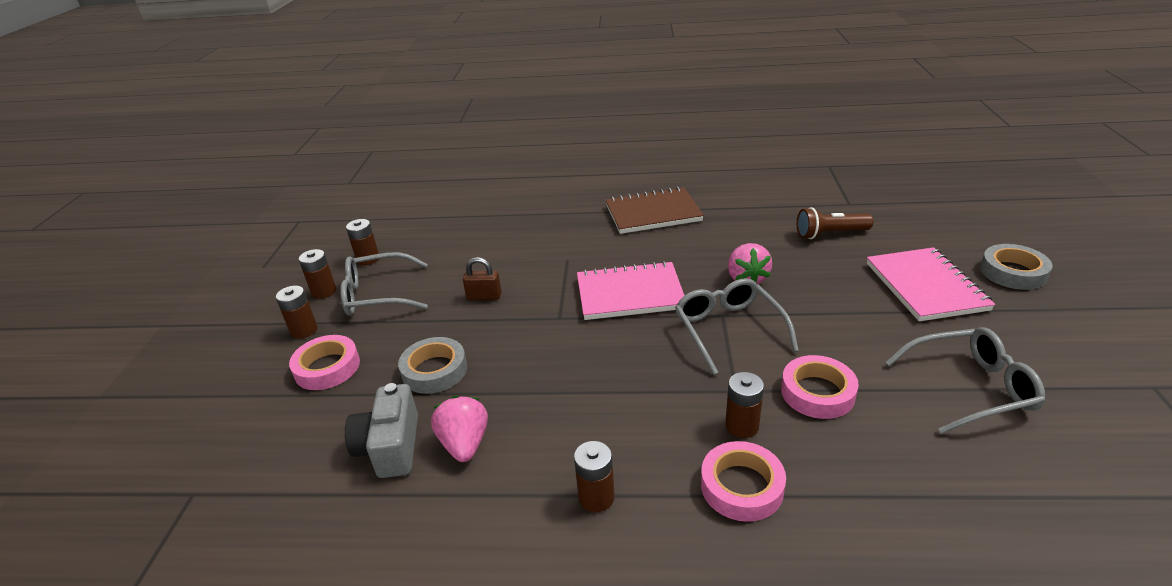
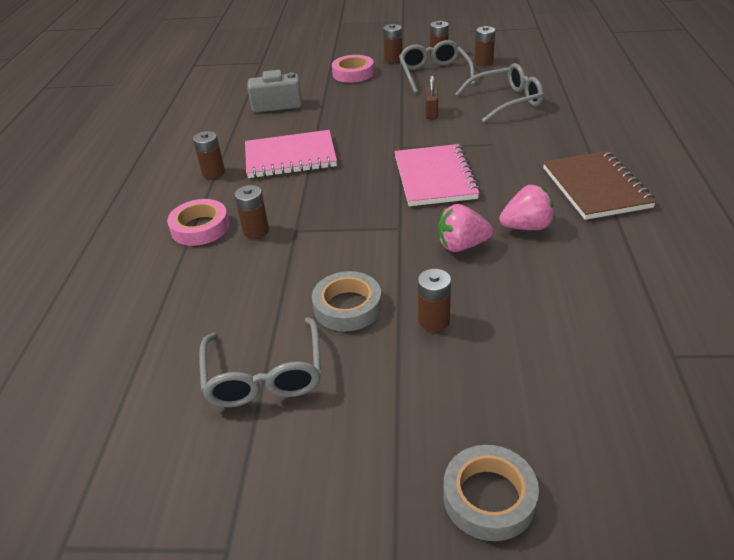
camera: 90 degrees right, 5 degrees up
grey tape [398,337,467,394] -> grey tape moved to [312,271,382,331]
pink strawberry [431,396,488,462] -> pink strawberry moved to [499,185,555,230]
grey glasses [675,278,799,375] -> grey glasses moved to [455,63,544,123]
pink tape [781,355,859,419] -> none
brown flashlight [797,207,873,239] -> none
pink notebook [867,247,995,321] -> pink notebook moved to [245,130,337,178]
none -> brown battery [418,269,451,332]

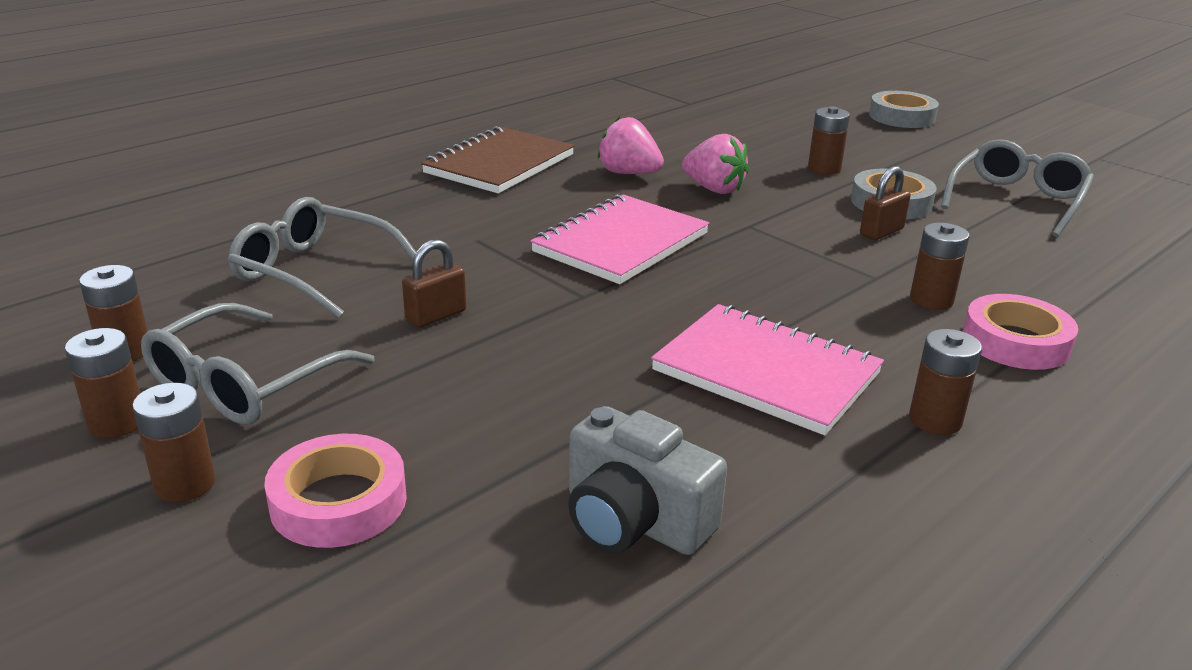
camera: 140 degrees left, 10 degrees down
none -> brown padlock [860,166,911,240]

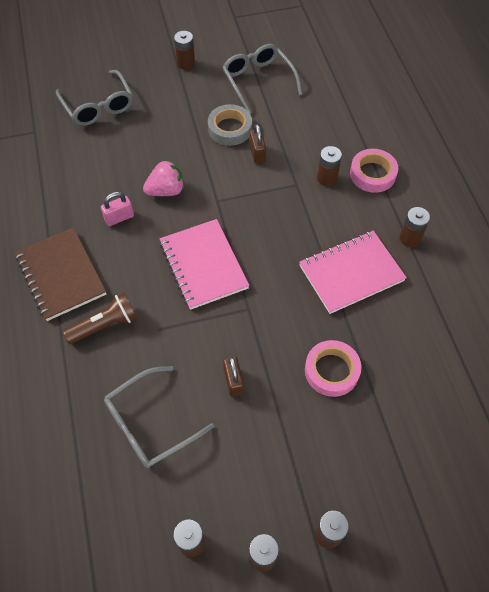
camera: 60 degrees left, 30 degrees up
grey glasses [141,303,375,425] -> grey glasses moved to [56,70,133,126]
pink tape [264,434,407,548] -> pink tape moved to [305,340,361,397]
grey camera [568,406,727,555] -> none
pink strawberry [598,116,664,174] -> pink padlock [101,192,134,226]
brown battery [808,106,850,175] -> brown battery moved to [174,31,195,70]
grey tape [869,91,939,128] -> none
none -> brown flashlight [63,293,137,344]

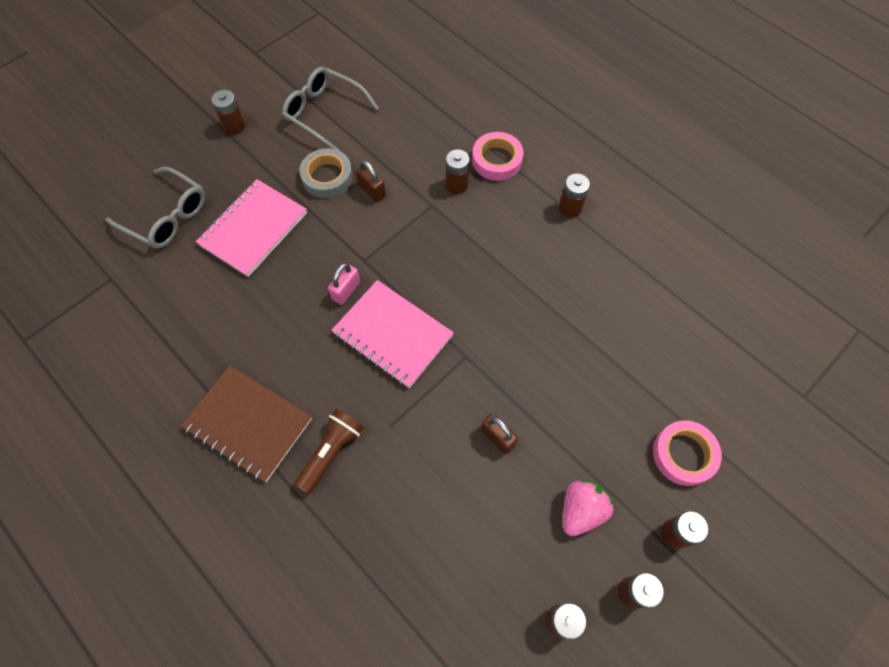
camera: 30 degrees left, 5 degrees up
pink padlock [101,192,134,226] -> pink padlock moved to [328,263,360,305]
grey glasses [104,366,214,468] -> none
pink strawberry [143,160,184,196] -> pink strawberry moved to [563,480,614,536]
pink notebook [299,231,407,314] -> pink notebook moved to [196,179,307,277]
pink tape [305,340,361,397] -> pink tape moved to [653,420,722,486]

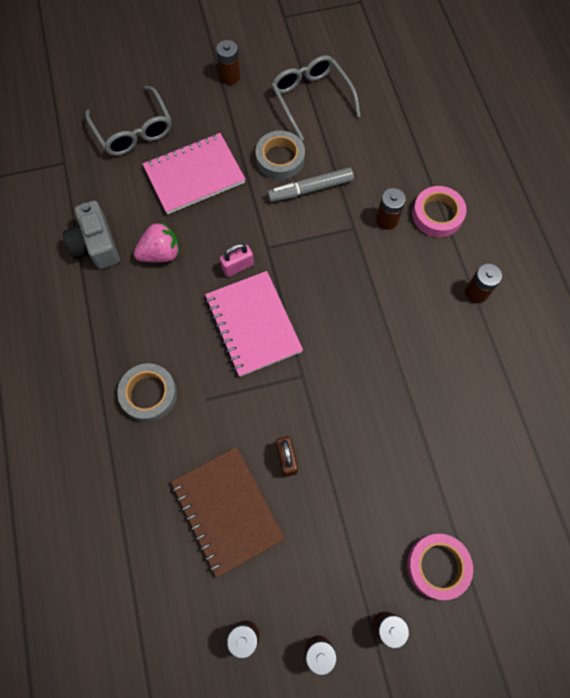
camera: 30 degrees right, 5 degrees up
brown notebook [181,365,312,482] -> brown notebook moved to [171,447,285,578]
brown flashlight [294,408,364,494] -> grey tape [117,363,177,422]
brown padlock [356,160,386,202] -> grey marker [267,168,354,202]
pink strawberry [563,480,614,536] -> pink strawberry moved to [134,222,179,262]
none -> grey camera [63,201,120,269]

